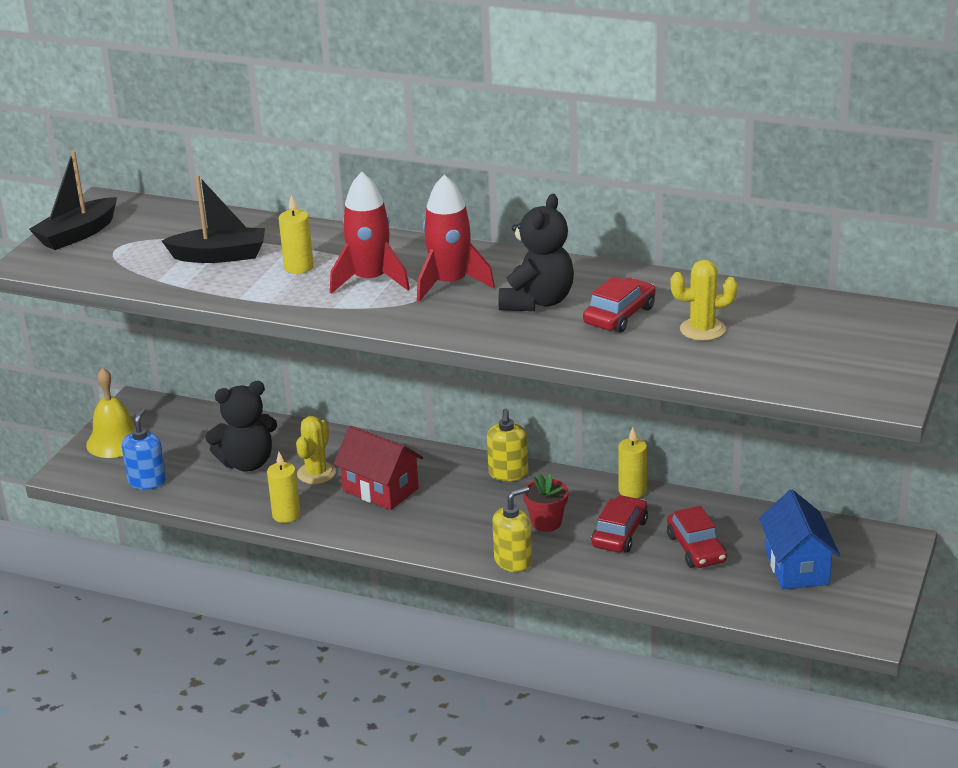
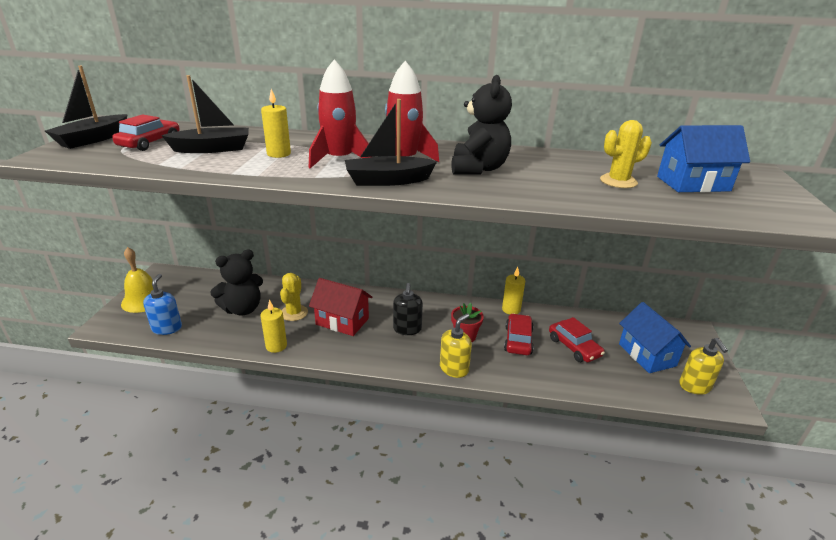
camera: 15 degrees left, 0 degrees up
yellow soap dispenser [487,408,528,481] -> yellow soap dispenser moved to [679,338,728,395]
red car [583,277,656,333] -> red car moved to [112,114,180,151]
none -> black boat [345,99,437,186]
none -> black soap dispenser [393,283,423,335]
none -> blue house [657,125,750,192]

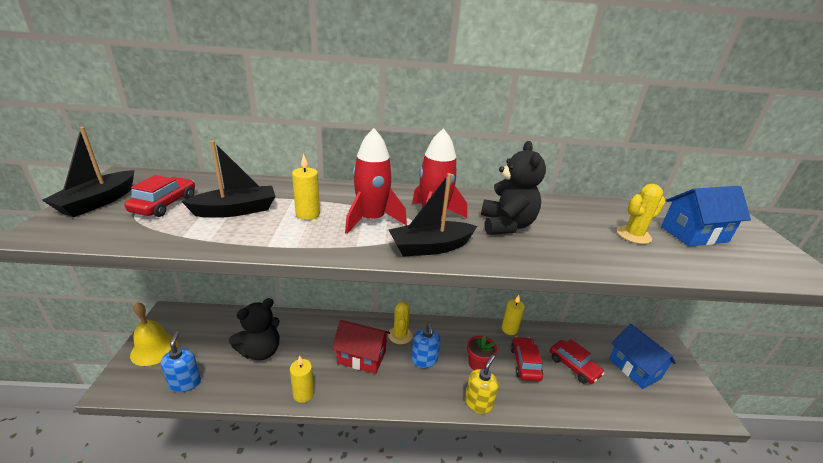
camera: 10 degrees left, 0 degrees up
yellow cactus [280,273,308,321] -> yellow cactus moved to [388,302,413,344]
black soap dispenser [393,283,423,335] -> blue soap dispenser [411,323,441,368]
yellow soap dispenser [679,338,728,395] -> none

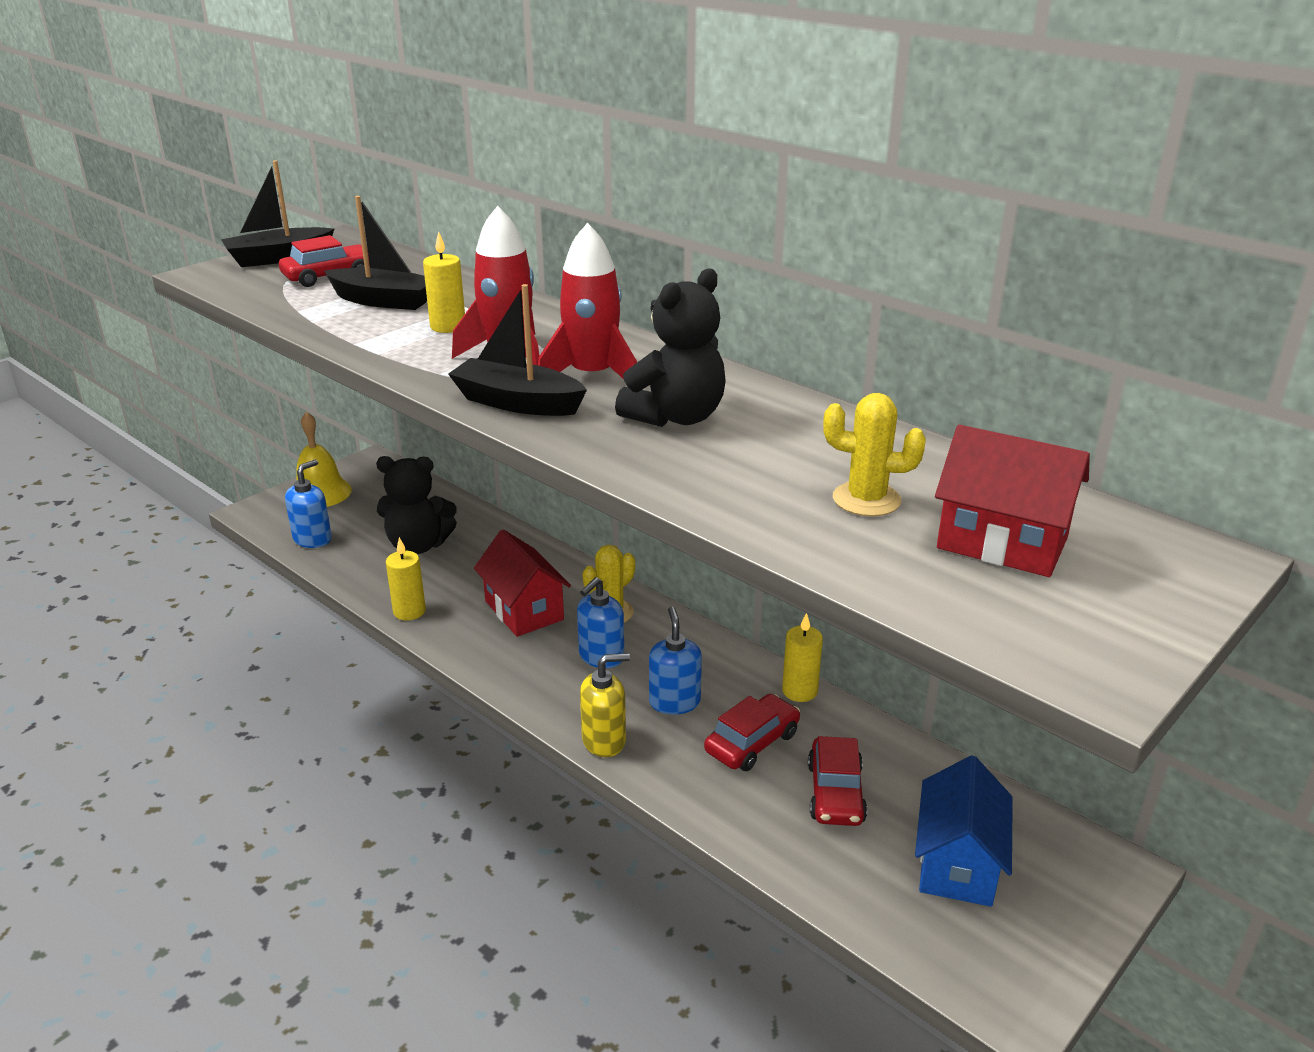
camera: 45 degrees right, 0 degrees up
red flower pot [467,335,497,370] -> blue soap dispenser [649,606,702,715]
blue house [661,186,751,246] -> red house [935,425,1090,577]

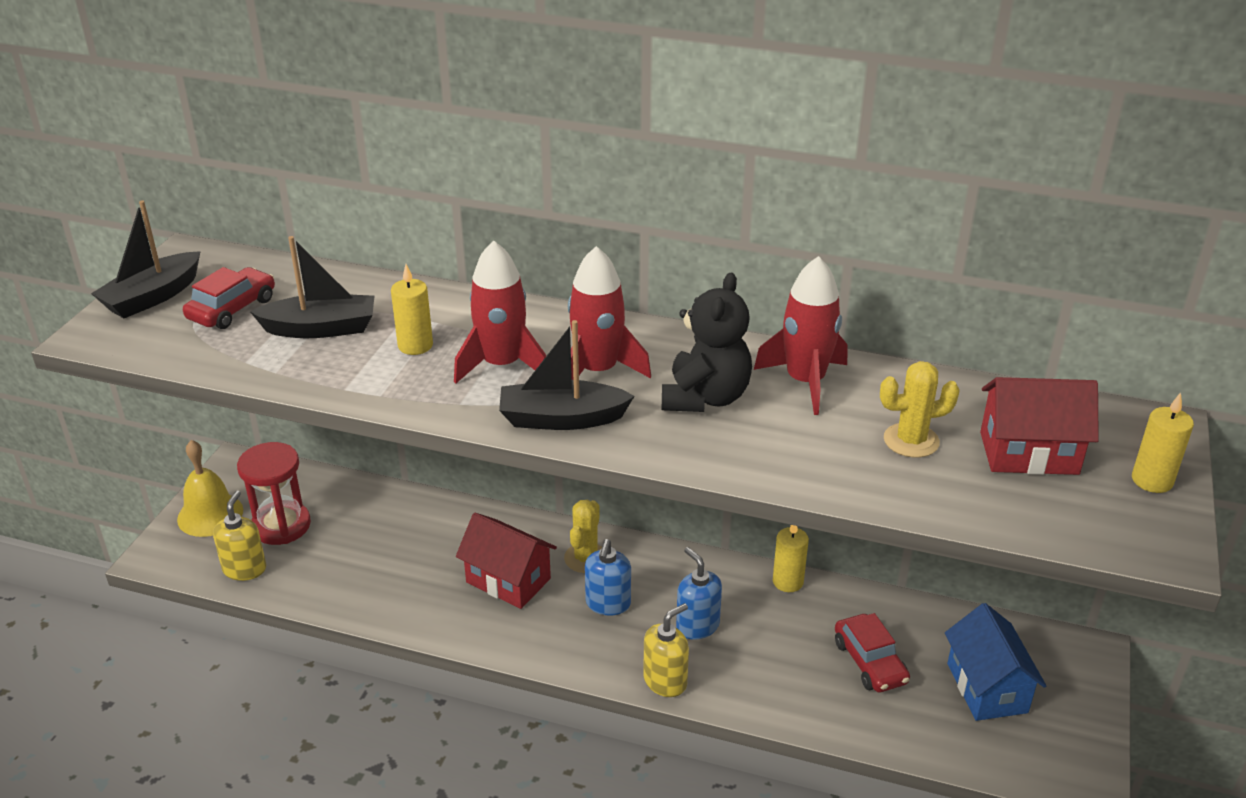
camera: 25 degrees left, 5 degrees up
blue soap dispenser [285,459,332,548] -> yellow soap dispenser [213,490,266,581]
black teddy bear [376,456,457,554] -> none
yellow candle [386,537,426,621] -> yellow candle moved to [1132,393,1194,493]
red car [704,694,800,771] -> none
none -> red hourglass [237,442,311,545]
none -> red rocket [754,256,847,415]

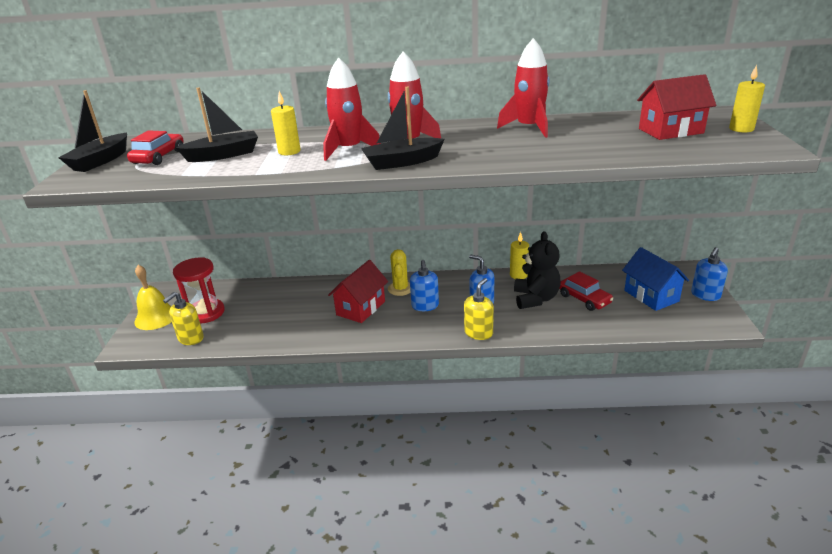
camera: 15 degrees left, 5 degrees down
yellow soap dispenser [213,490,266,581] -> yellow soap dispenser turned 135 degrees counterclockwise [163,292,204,345]
red house [456,513,557,609] -> red house turned 75 degrees counterclockwise [328,260,388,323]
black teddy bear [662,273,752,412] -> black teddy bear moved to [514,231,561,309]
yellow cactus [880,361,960,458] -> none
none -> blue soap dispenser [691,247,728,301]

